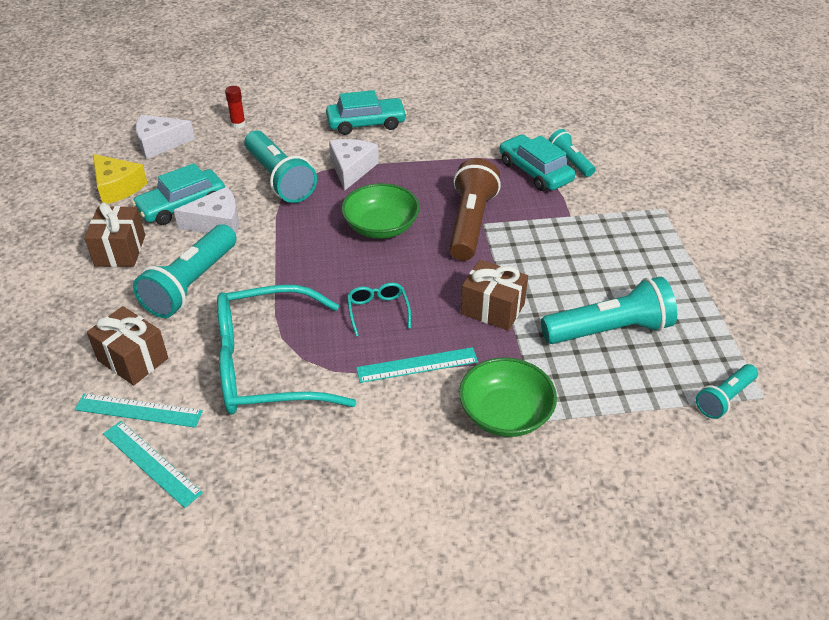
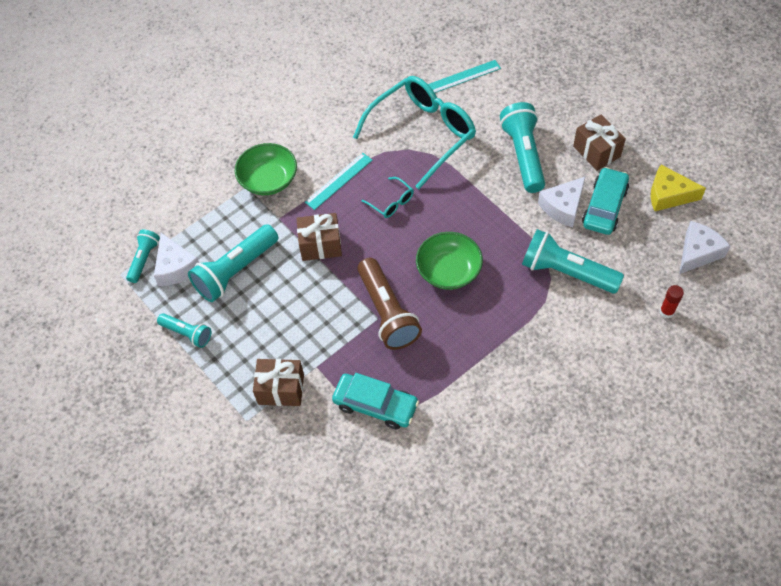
camera: 150 degrees right, 15 degrees up
brown gift [87,306,168,385] -> brown gift moved to [253,359,304,406]
turquoise ruler [103,421,203,508] -> none
turquoise car [326,90,407,135] -> none
white cheese [329,139,379,191] -> white cheese moved to [154,233,199,286]
turquoise flashlight [548,129,595,177] -> turquoise flashlight moved to [157,313,211,348]

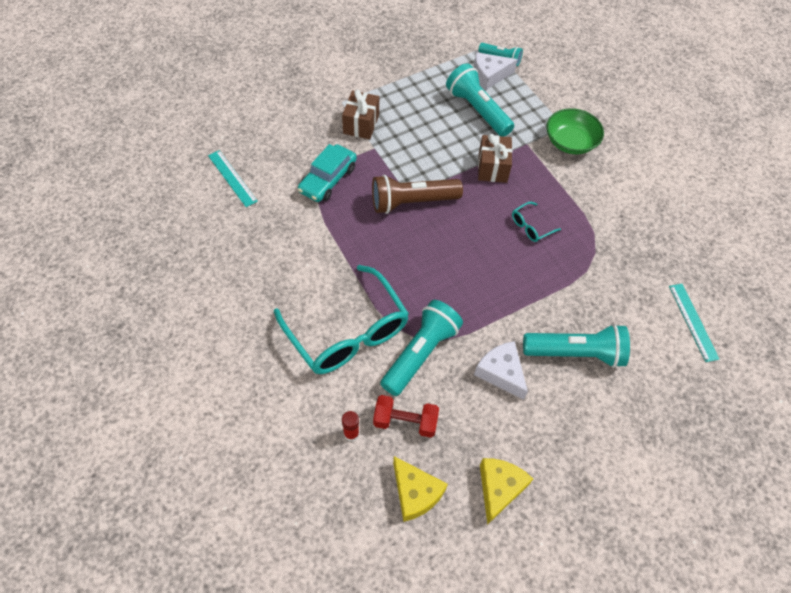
camera: 95 degrees right, 0 degrees up
turquoise flashlight [157,313,211,348] -> none
turquoise ruler [305,153,372,210] -> turquoise ruler moved to [208,150,258,207]
turquoise glasses [353,76,476,189] -> turquoise glasses moved to [274,265,409,374]
green bowl [416,232,483,290] -> none
brown gift [573,114,626,171] -> none
turquoise car [582,167,629,235] -> none
white cheese [679,221,731,274] -> yellow cheese [393,456,448,522]
none -> red dumbbell [373,395,439,438]

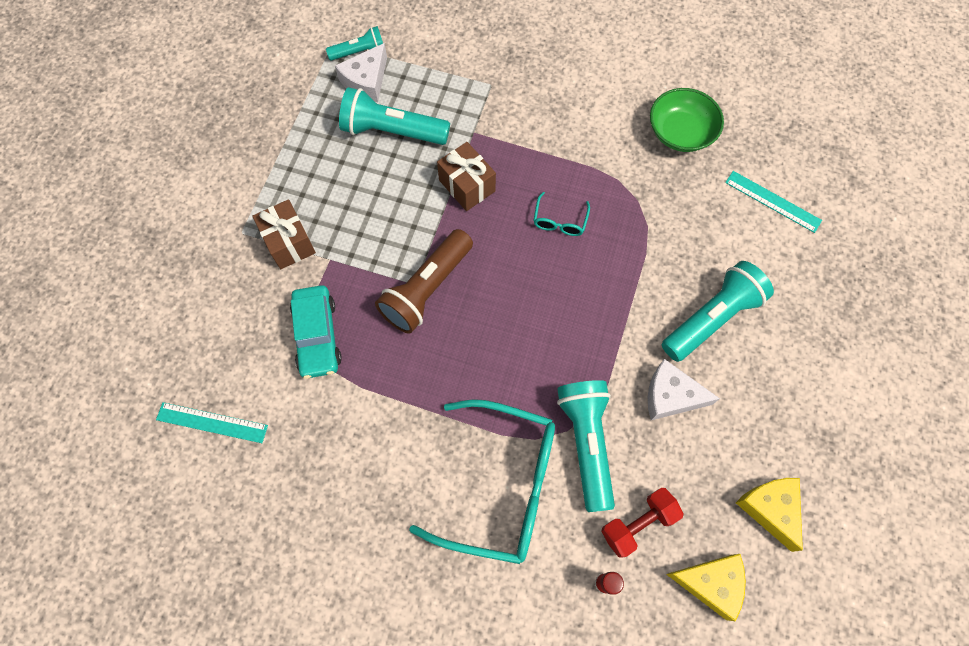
camera: 40 degrees left, 10 degrees up
green bowl [546,108,604,154] -> green bowl moved to [650,88,724,152]

